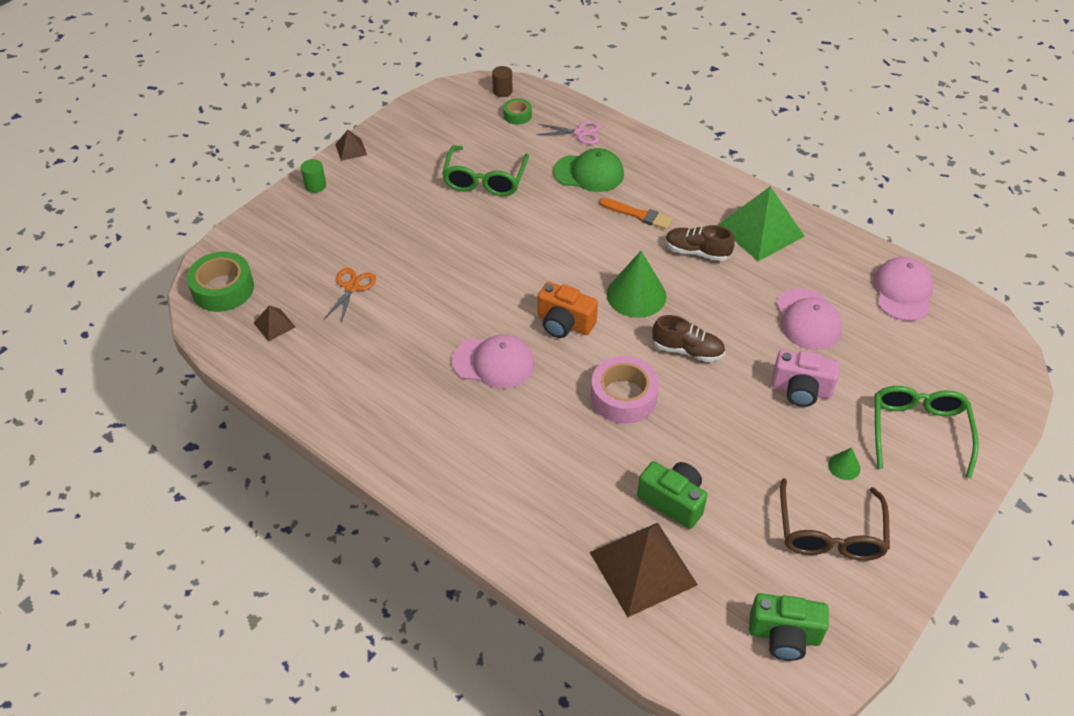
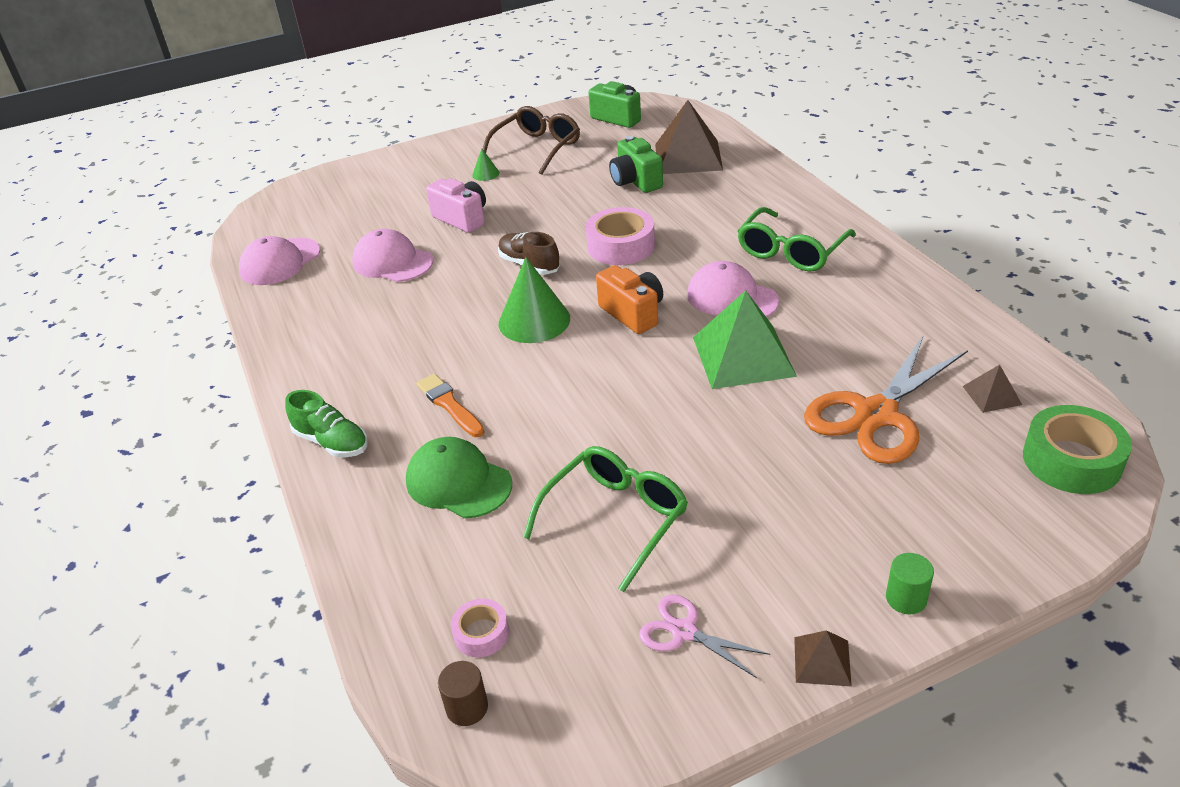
camera: 150 degrees left, 10 degrees down
orange scissors [323,268,376,323] -> orange scissors [804,336,968,464], size x1.98
green tape [503,98,532,125] -> pink tape [451,599,509,657]
pink scissors [536,121,601,144] -> pink scissors moved to [639,595,770,678]
brown shoe [665,225,735,261] -> none
green pyramid [717,186,805,261] -> green pyramid moved to [693,290,797,389]
pink cap [776,288,842,350] -> pink cap turned 75 degrees counterclockwise [352,229,433,282]
green glasses [875,386,979,478] -> green glasses moved to [738,207,856,272]
none -> green shoe [285,390,368,458]

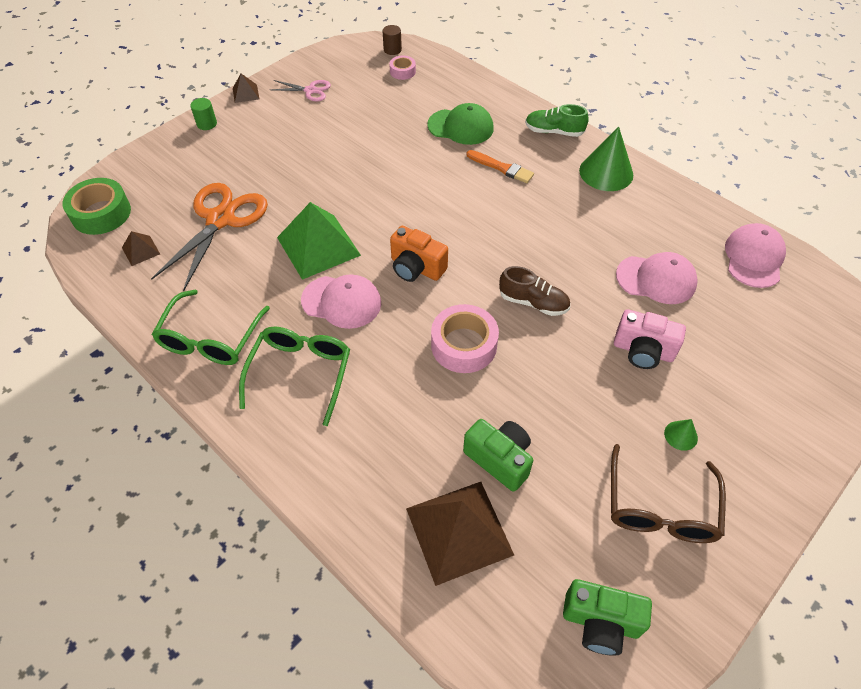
camera: 155 degrees right, 15 degrees up
green cone [499,257,570,343] -> green cone moved to [579,126,633,191]
green glasses [523,446,688,592] -> green glasses moved to [152,290,270,365]

